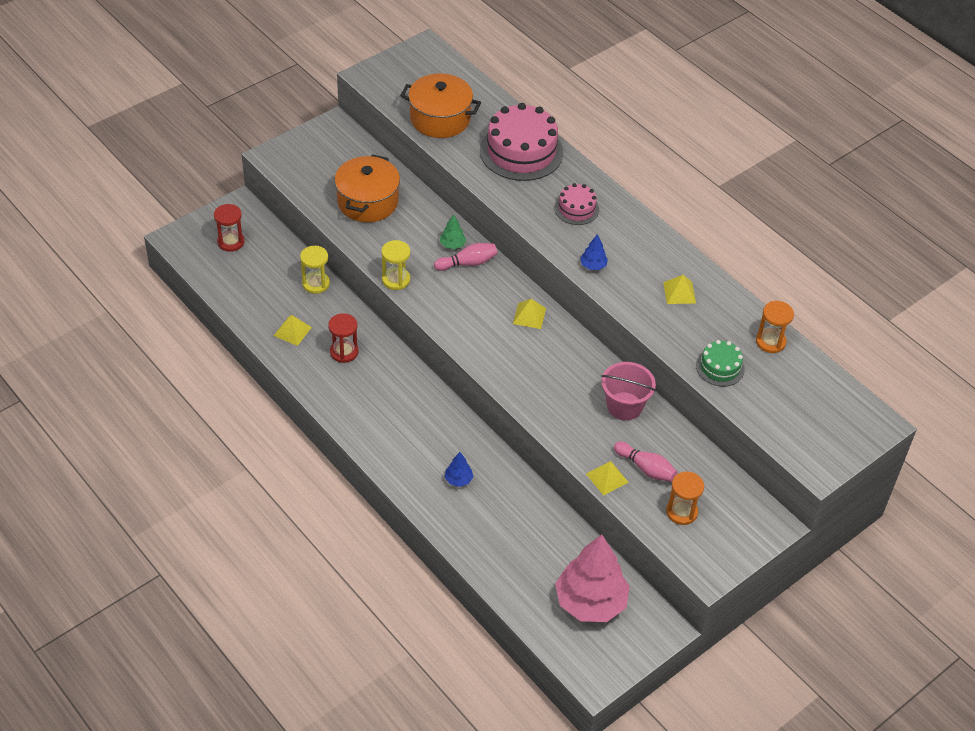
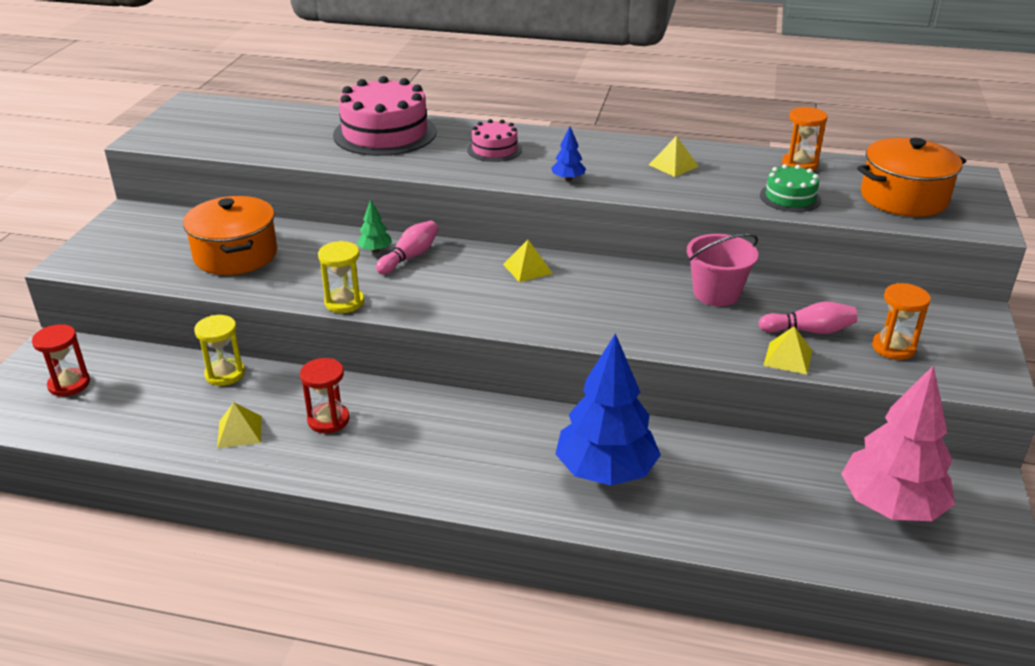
camera: 35 degrees left, 15 degrees down
orange pot [400,73,481,138] -> orange pot moved to [857,138,966,217]
blue tree [445,452,473,487] -> blue tree [556,333,661,486], size x2.43

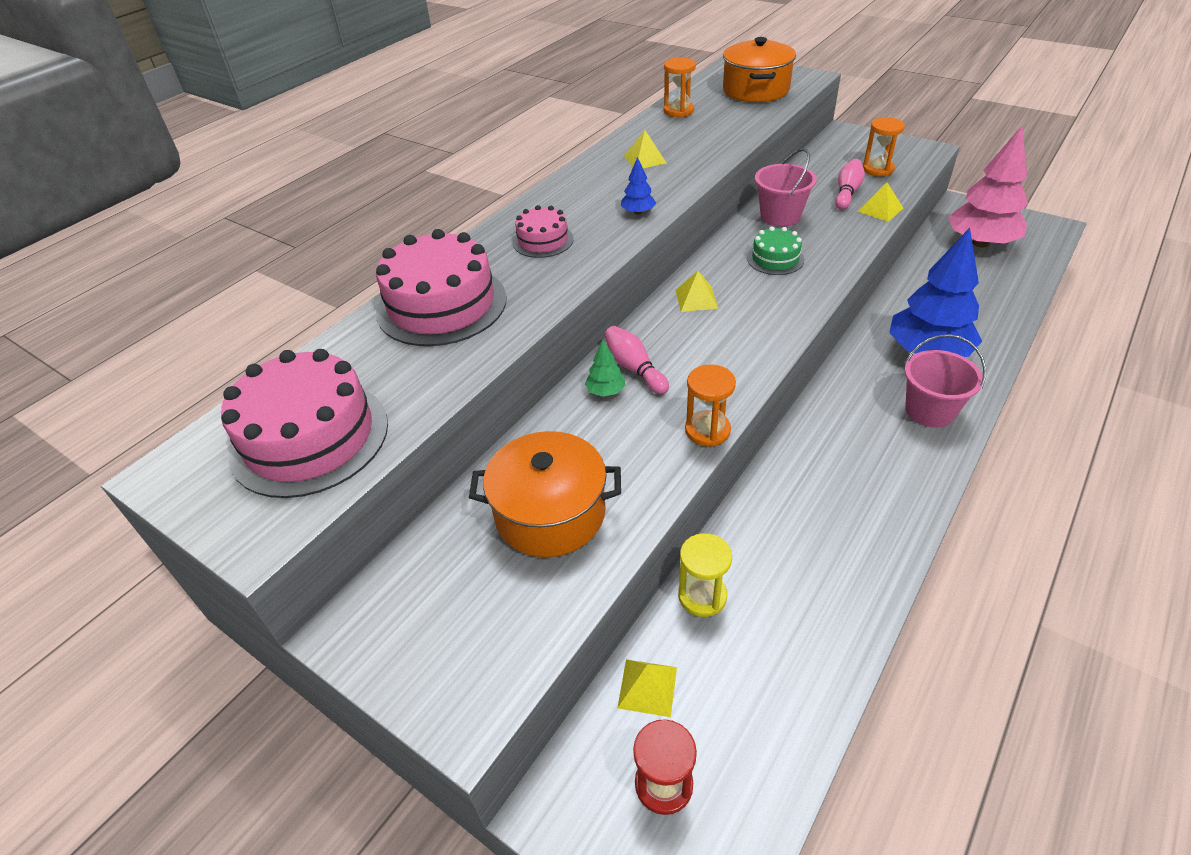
camera: 65 degrees left, 10 degrees up
yellow pyramid [217,402,262,448] -> yellow pyramid moved to [618,659,677,717]
red hourglass [300,358,349,433] -> none
yellow hourglass [318,241,364,313] -> orange hourglass [685,364,736,447]
green cake [760,164,821,212] -> green cake moved to [747,226,804,275]
none -> pink cake [221,349,388,498]
none -> pink bucket [904,334,986,428]

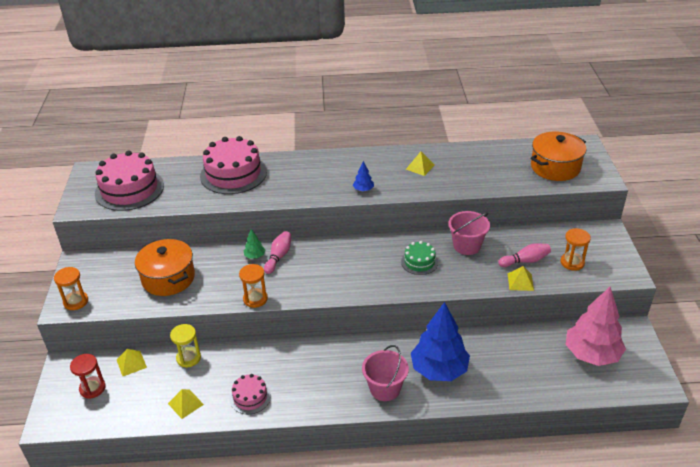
camera: 50 degrees right, 5 degrees down
pink cake [513,205,574,258] -> pink cake moved to [230,374,271,414]
orange hourglass [663,58,696,117] -> orange hourglass moved to [54,267,88,310]
yellow pyramid [675,271,718,312] -> yellow pyramid moved to [168,389,204,419]

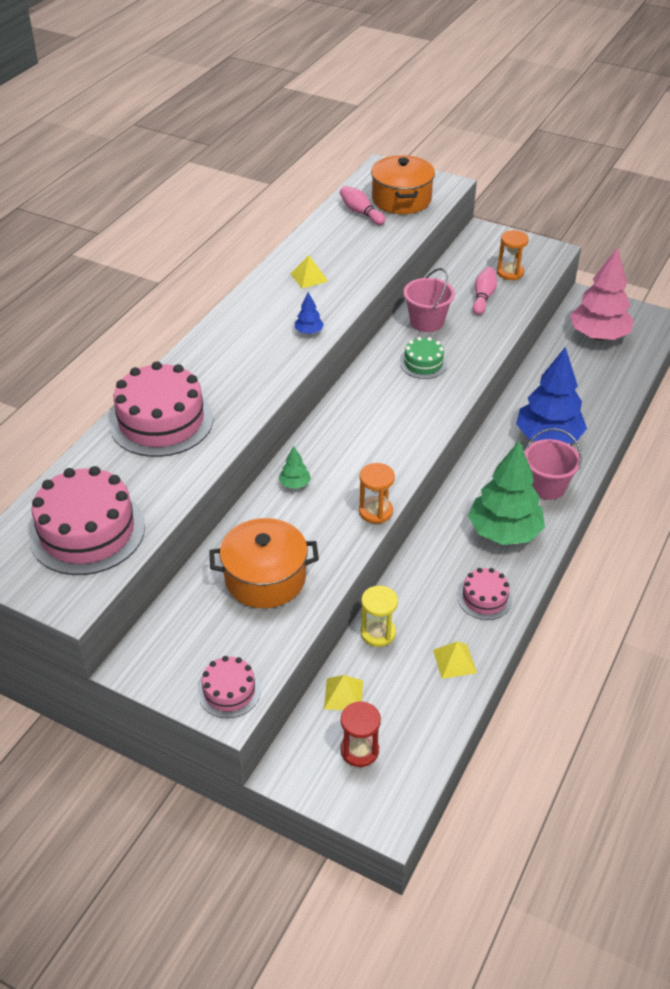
camera: 60 degrees left, 5 degrees up
orange hourglass [54,267,88,310] -> pink cake [198,656,261,718]
pink bowling pin [264,231,291,274] -> pink bowling pin moved to [340,186,385,225]
yellow pyramid [508,266,534,291] -> none
none -> green tree [468,441,545,545]

